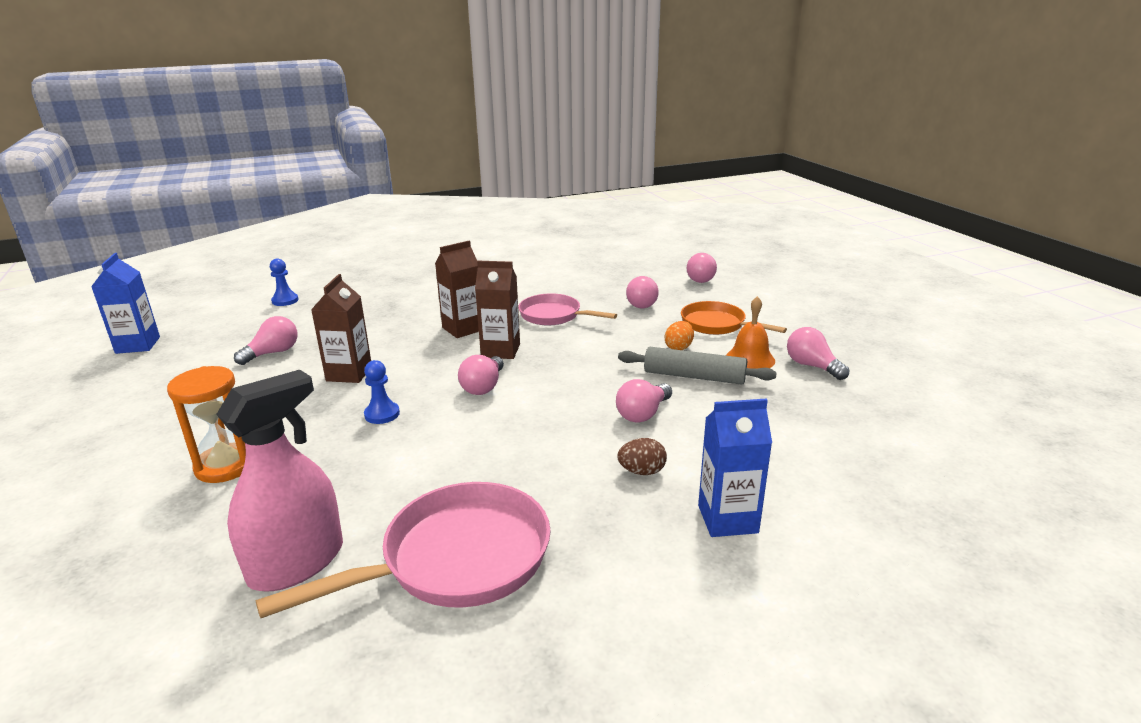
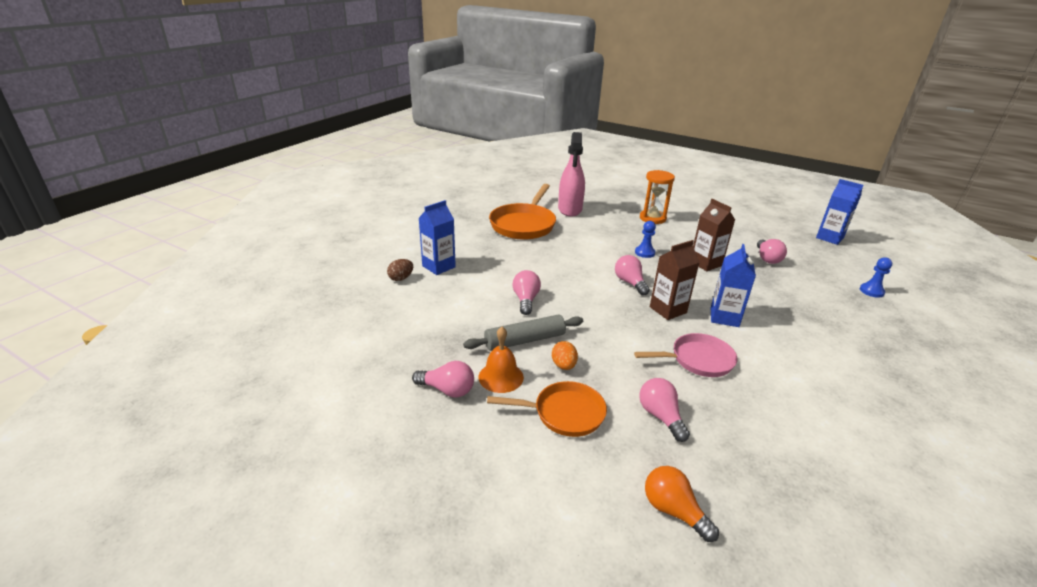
camera: 140 degrees right, 5 degrees up
pink pan [256,482,551,618] -> orange pan [489,184,556,240]
brown carton [435,240,479,338] -> blue carton [711,244,756,327]
brown egg [617,438,667,475] -> brown egg moved to [387,259,413,281]
pink light bulb [687,253,717,283] -> orange light bulb [645,466,719,542]

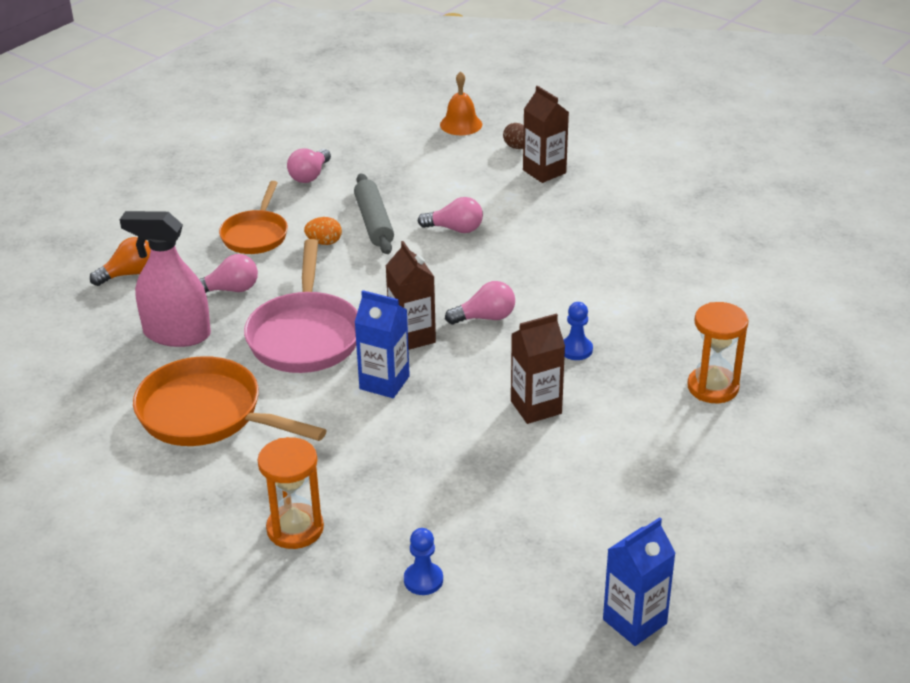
camera: 100 degrees right, 5 degrees up
blue carton [419,200,456,275] -> brown carton [523,86,569,183]
orange bell [479,327,524,393] -> orange bell moved to [440,71,482,135]
orange pan [489,184,556,240] -> orange pan moved to [133,356,327,446]
pink spray bottle [558,132,585,217] -> pink spray bottle moved to [120,211,211,347]
pink pan [634,333,737,377] -> pink pan [244,239,358,373], size x1.56
pink light bulb [757,239,787,264] -> none
none -> orange hourglass [258,437,324,549]

